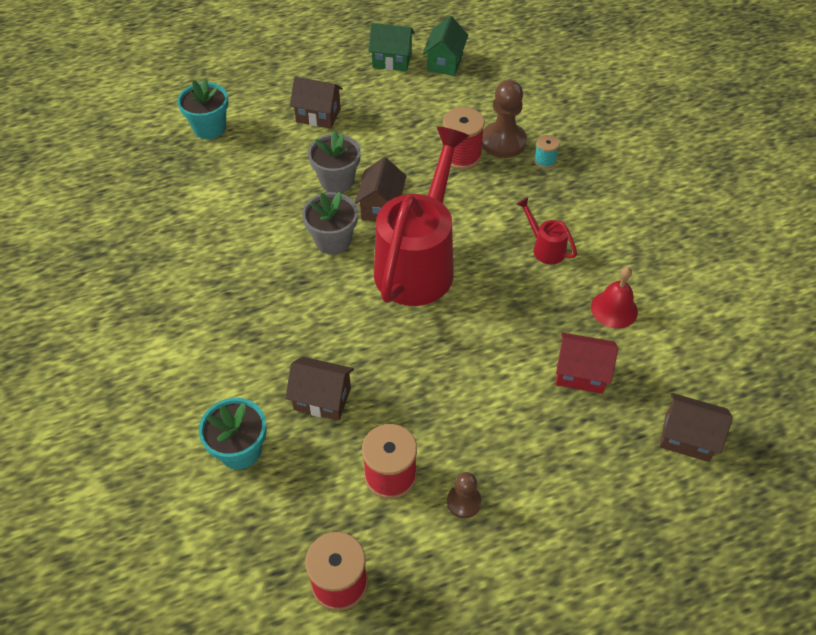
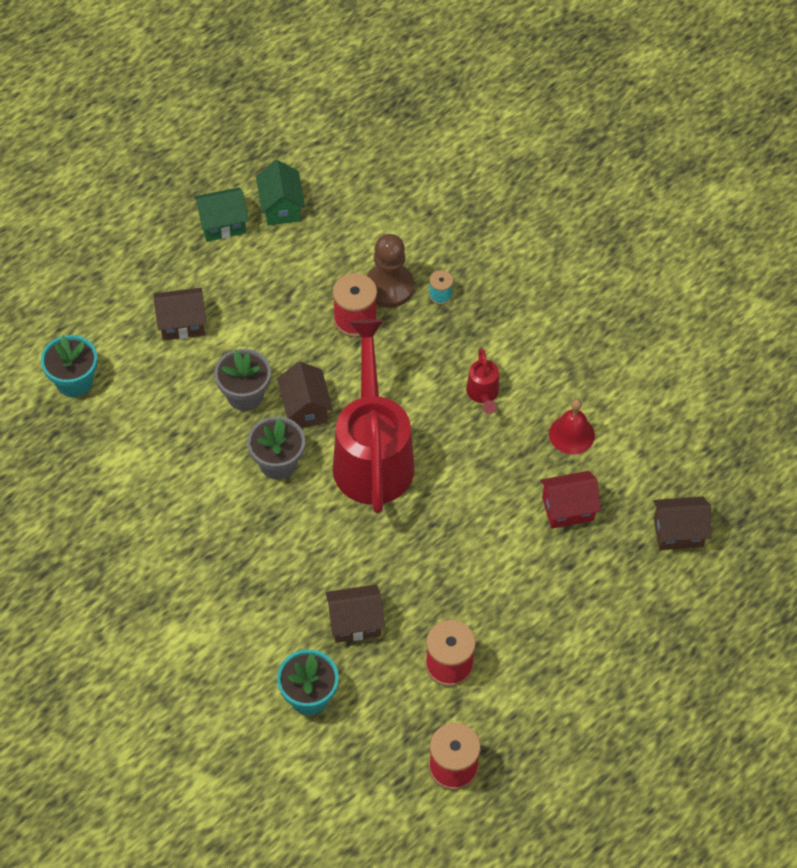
camera: 25 degrees left, 5 degrees up
brown pawn [447,472,482,518] -> none
red watering can [516,197,577,264] -> red watering can turned 120 degrees counterclockwise [466,348,499,414]

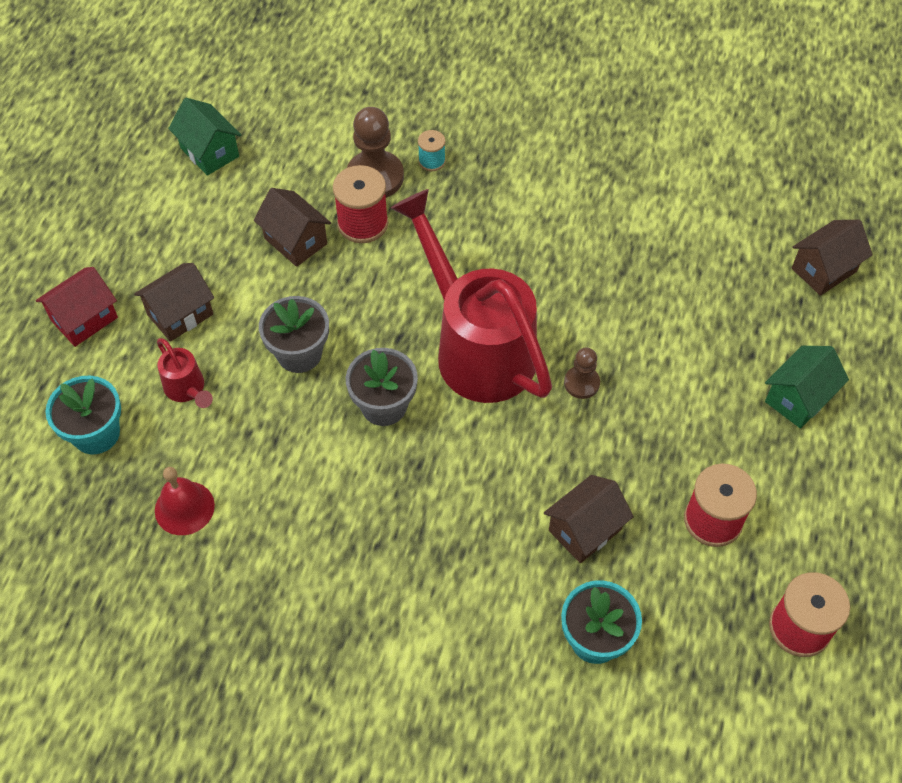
camera: 30 degrees left, 0 degrees up
green house [194,187,249,241] -> green house moved to [765,346,849,429]
brown house [277,362,333,428] -> brown house moved to [254,188,331,267]
red watering can [466,348,499,414] -> red watering can moved to [157,338,213,408]
red house [540,471,601,529] -> red house moved to [36,267,118,347]
red bell [549,399,595,455] -> red bell moved to [155,467,215,535]
none -> brown pawn [564,348,600,399]

